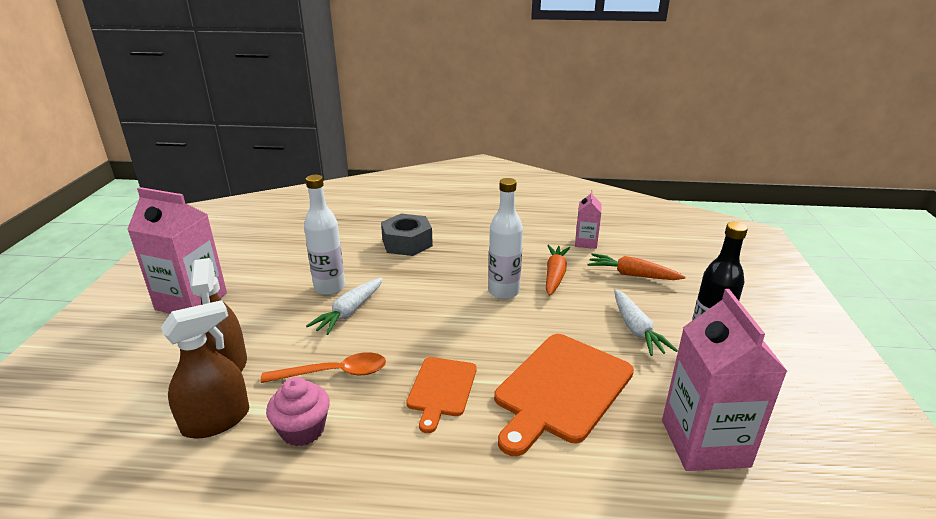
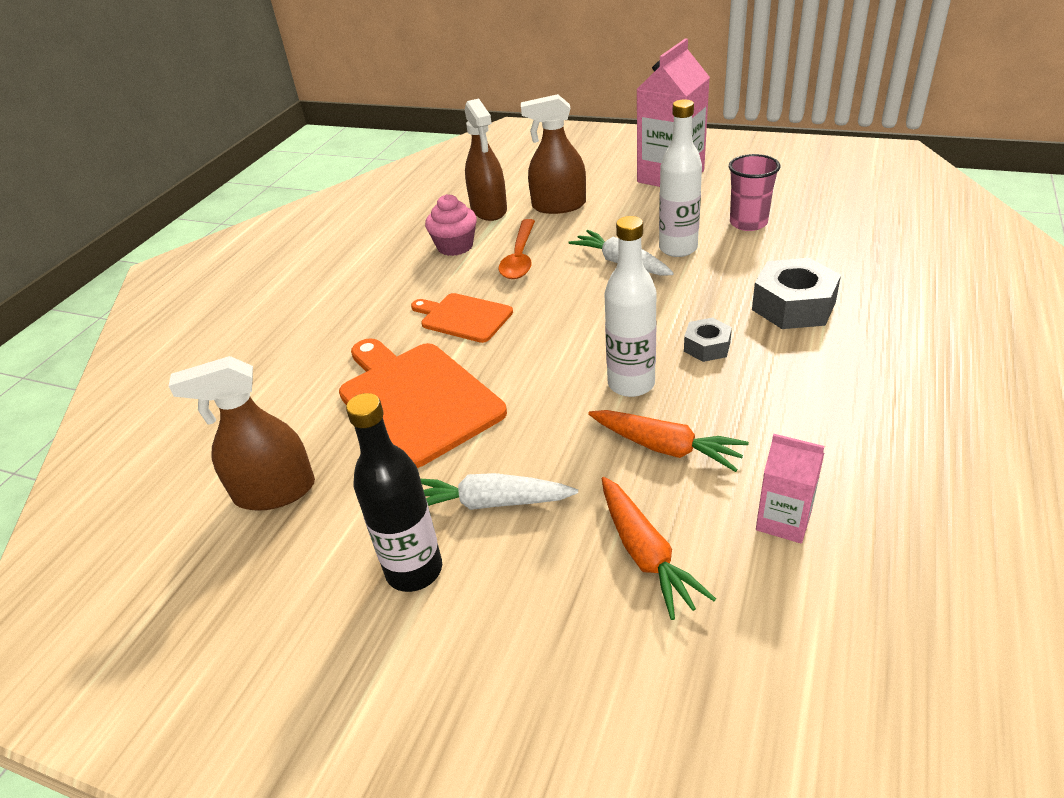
camera: 110 degrees right, 10 degrees up
orange carrot [587,253,685,280] -> orange carrot turned 120 degrees clockwise [602,477,716,620]
pink carton [662,289,788,471] -> brown spray bottle [169,356,315,511]
none -> grey nut [684,318,732,362]
none -> pink cup [729,154,780,231]

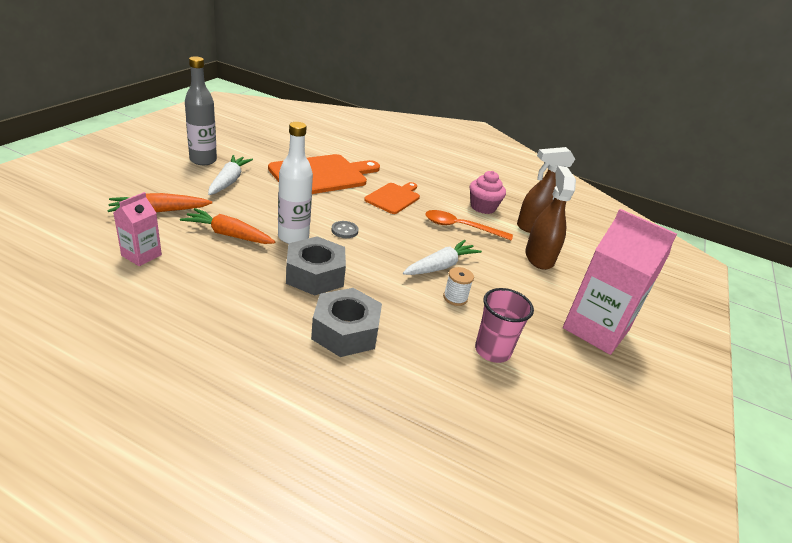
camera: 85 degrees right, 5 degrees down
brown spray bottle [169,356,315,511] -> none
black bottle [346,393,442,592] -> grey bottle [185,57,217,165]
orange carrot [588,410,749,472] -> orange carrot turned 75 degrees clockwise [180,208,275,244]
white bottle [659,99,702,257] -> white spool [443,267,474,306]
grey nut [684,318,732,362] -> grey nut [286,236,346,296], size x1.79
none -> grey button [332,221,358,238]

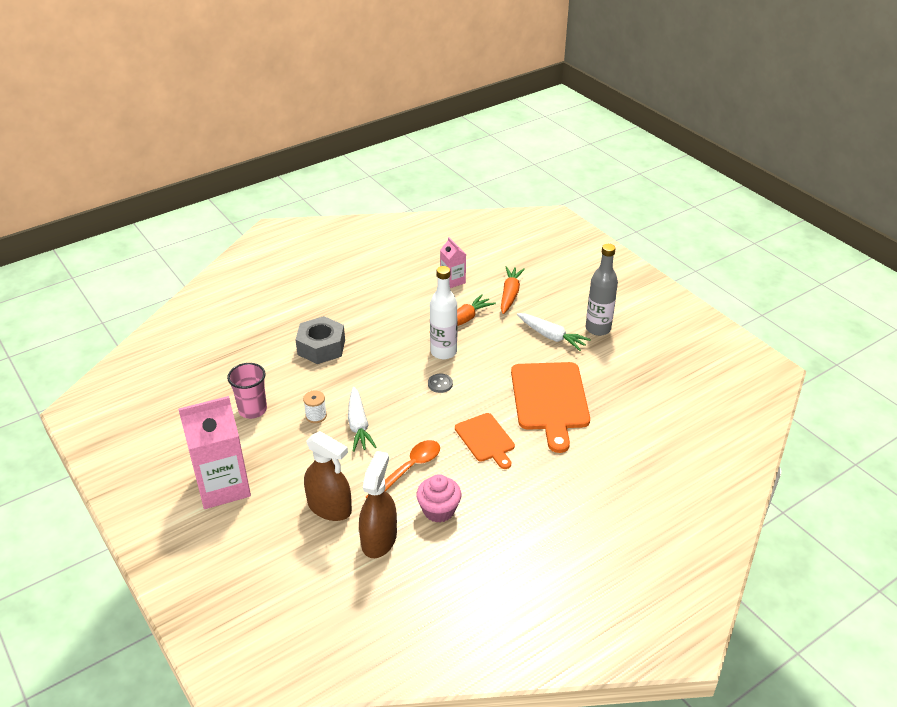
camera: 125 degrees right, 5 degrees up
grey nut [286,236,346,296] -> none

